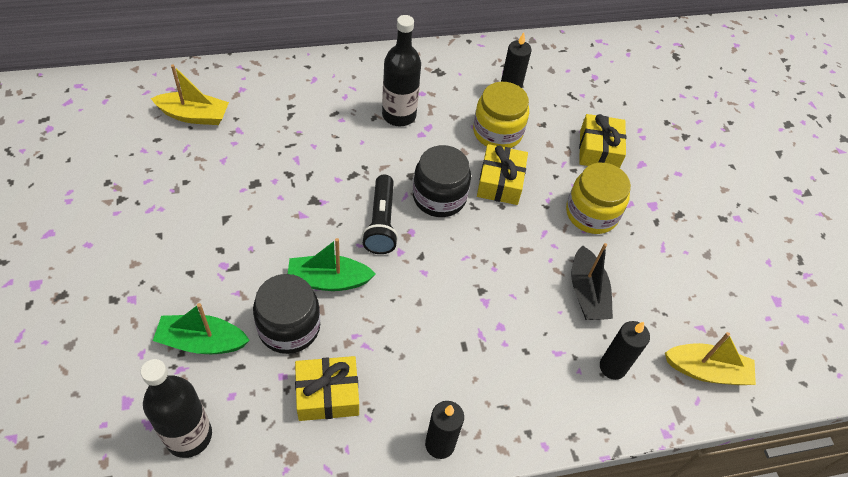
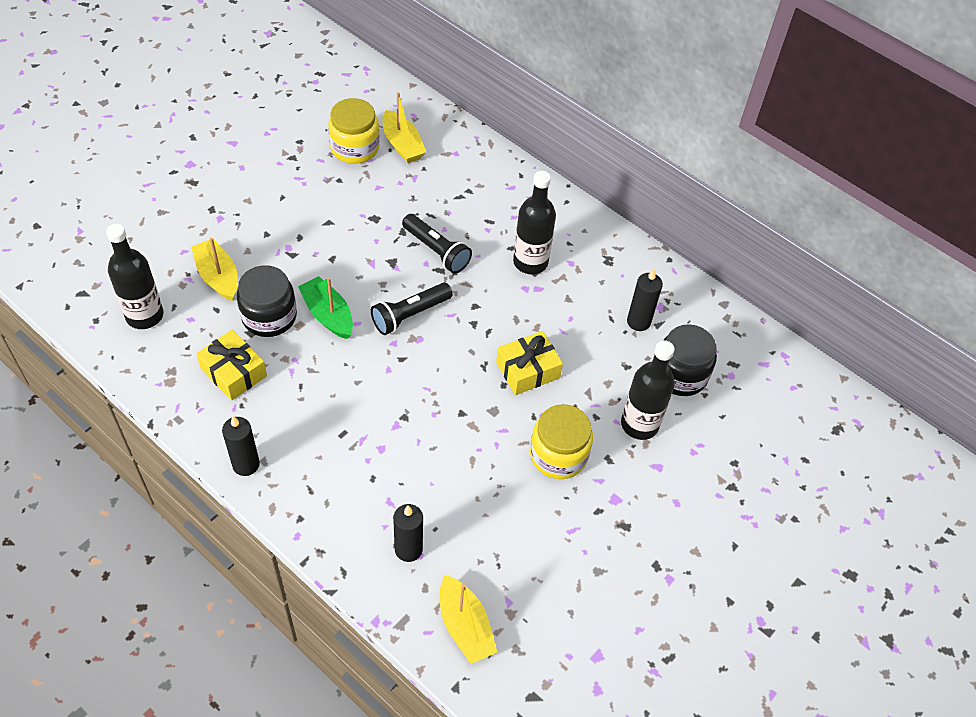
camera: 55 degrees right, 0 degrees up
green boat [153,303,250,354] -> yellow boat [191,238,238,301]
black jar [413,145,471,217] -> black jar moved to [664,324,717,396]
yellow jar [473,82,529,148] -> yellow jar moved to [328,98,380,164]
black boat [571,243,613,320] -> none
yellow gift [579,114,626,168] -> black bottle [621,340,675,440]
none -> black flashlight [402,214,472,274]

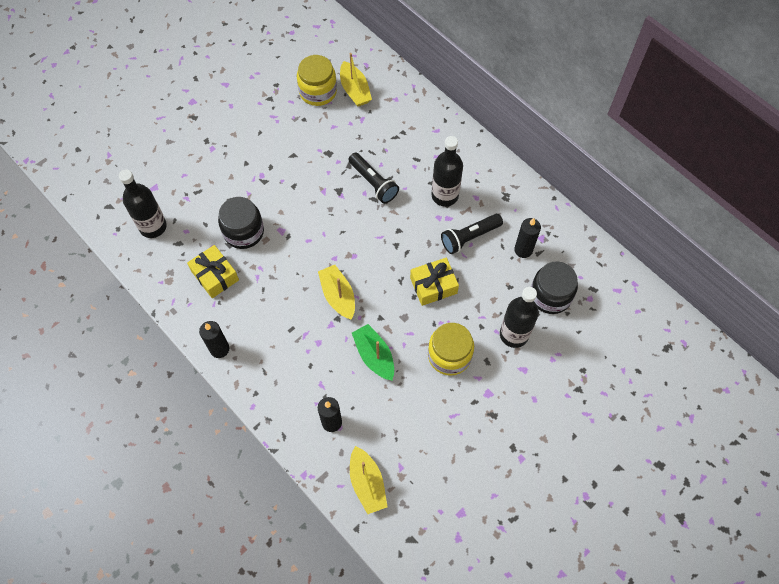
camera: 10 degrees right, 10 degrees up
yellow boat [191,238,238,301] -> yellow boat moved to [318,265,355,320]
green boat [298,276,353,339] -> green boat moved to [352,324,394,381]
black flashlight [371,283,453,335] -> black flashlight moved to [441,214,503,254]

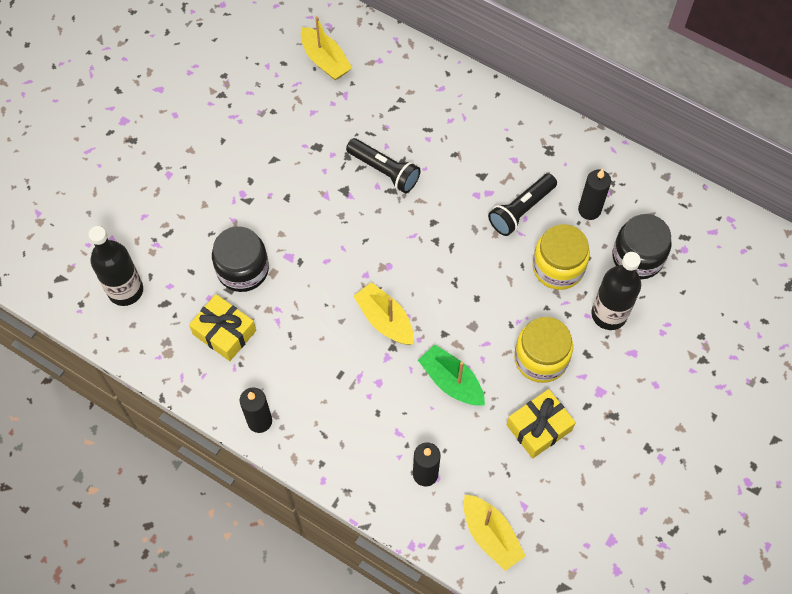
camera: 15 degrees left, 0 degrees up
yellow jar [297,55,337,106] -> yellow jar moved to [533,224,590,290]
yellow gift [410,258,459,306] -> yellow gift moved to [507,389,576,459]
black bottle [432,136,463,207] -> none

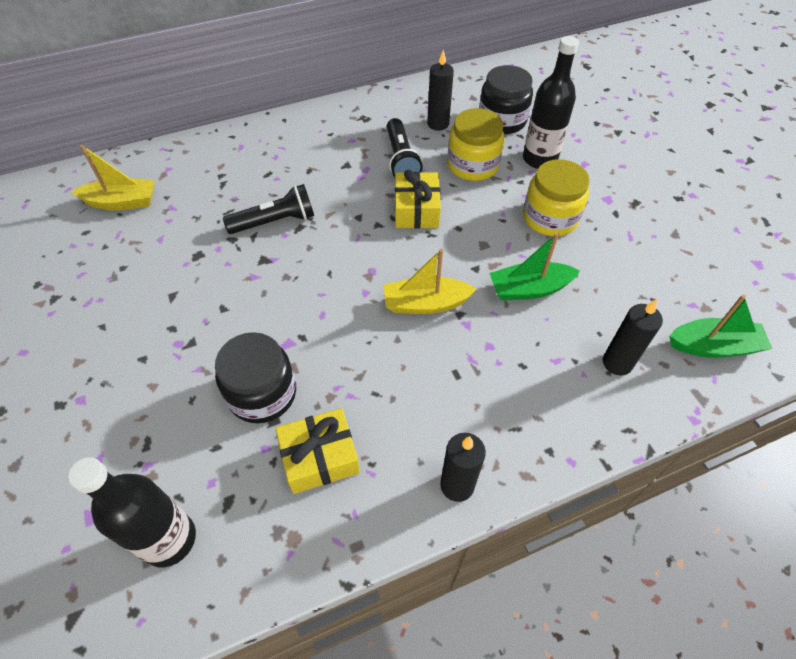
camera: 55 degrees left, 10 degrees down
yellow boat [463,495,526,571] -> green boat [669,295,772,358]
yellow gift [507,389,576,459] -> yellow gift moved to [395,170,441,228]

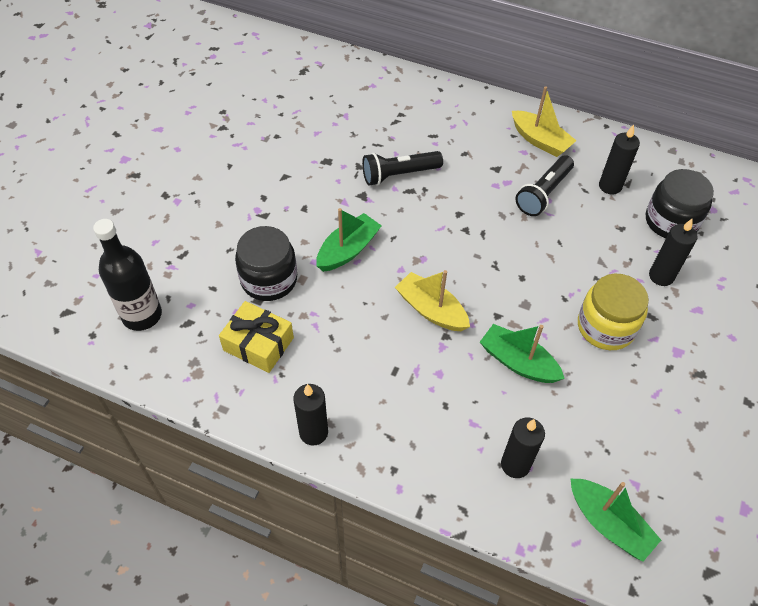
camera: 45 degrees right, 0 degrees up
yellow boat [71,145,155,210] -> yellow boat moved to [512,87,577,157]
black flashlight [223,184,314,234] -> black flashlight turned 135 degrees clockwise [362,151,443,186]
yellow gift [395,170,441,228] -> none
yellow jar [447,108,504,181] -> none
black bottle [523,36,579,169] -> black candle [649,218,698,286]
none -> green boat [316,208,382,272]

